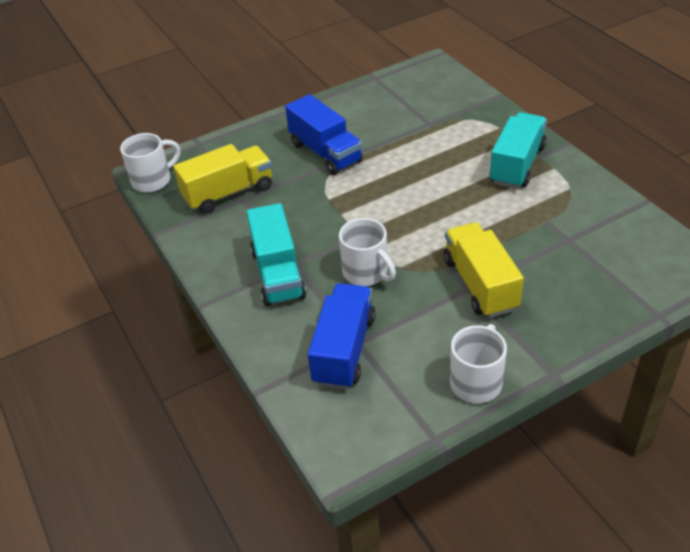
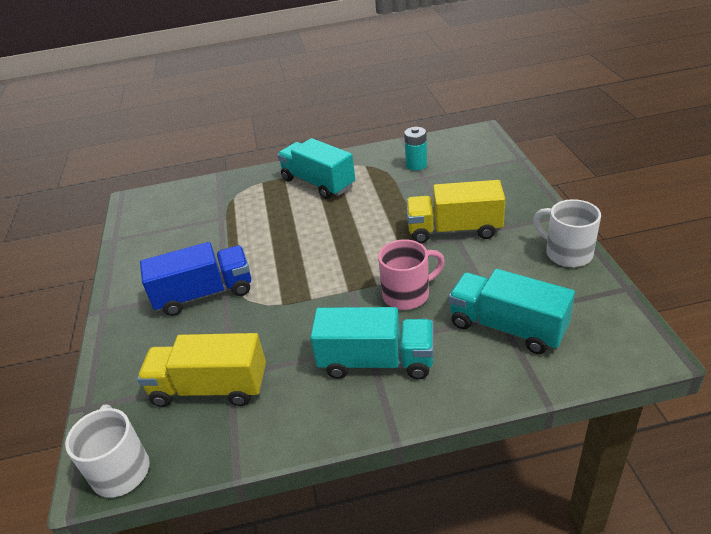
camera: 70 degrees left, 5 degrees down
yellow truck [173,144,272,214] -> yellow truck turned 75 degrees counterclockwise [137,333,266,407]
blue truck [308,283,375,389] -> turquoise truck [449,269,575,354]
white mug [339,218,396,286] -> pink mug [378,239,445,310]
none -> turquoise battery [404,127,427,171]

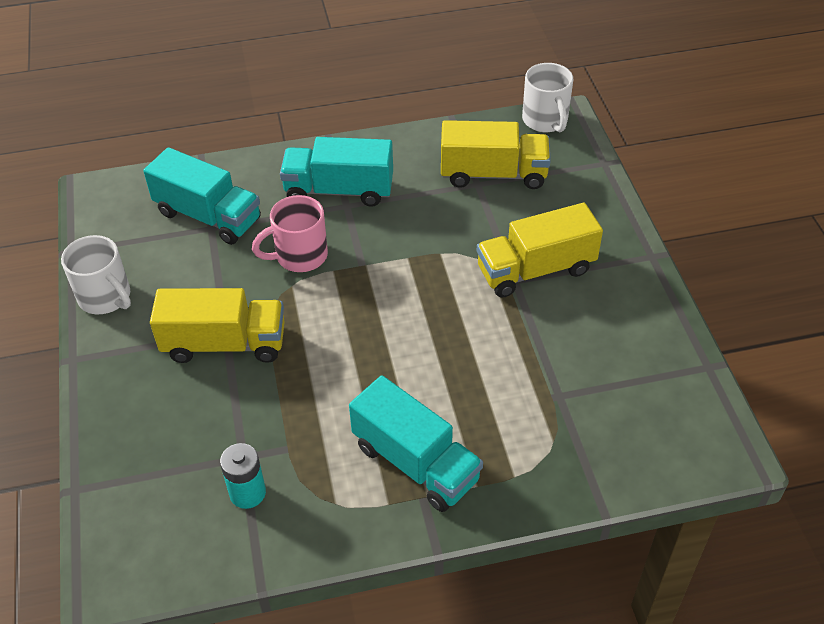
camera: 175 degrees right, 10 degrees up
blue truck [140,242,251,316] -> yellow truck [477,203,603,298]

